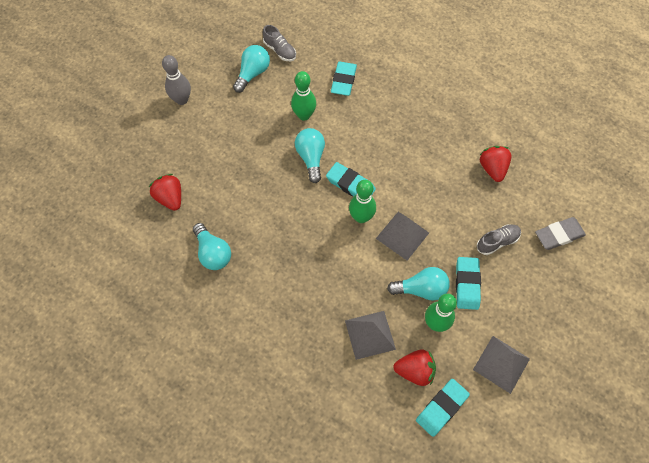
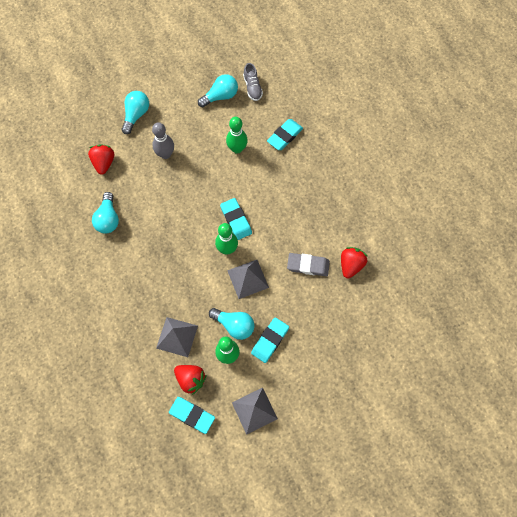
camera: 30 degrees right, 5 degrees up
grey bowling pin [162,55,191,105] -> grey bowling pin moved to [152,122,174,159]
turquoise light bulb [295,128,325,183] -> turquoise light bulb moved to [121,91,149,134]
turquoise eraser [416,379,470,437] -> turquoise eraser turned 45 degrees clockwise [169,397,215,434]
grey shoe [477,224,521,255] -> none
grey eraser [535,217,586,250] -> grey eraser moved to [287,253,330,276]

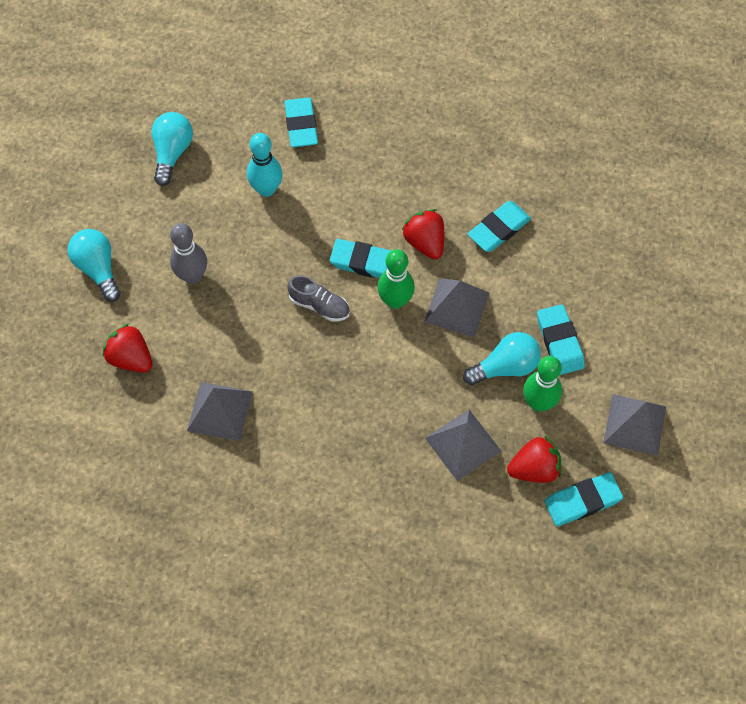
camera: 50 degrees left, 5 degrees down
turquoise light bulb [92,192,119,234] -> grey pyramid [187,382,253,441]
green bowling pin [226,117,248,154] -> turquoise bowling pin [247,133,283,197]
grey shoe [243,63,263,101] -> grey shoe moved to [287,275,350,322]
grey eraser [287,253,330,276] -> turquoise eraser [468,201,531,252]
red strawberry [341,247,367,278] -> red strawberry moved to [401,209,444,259]

